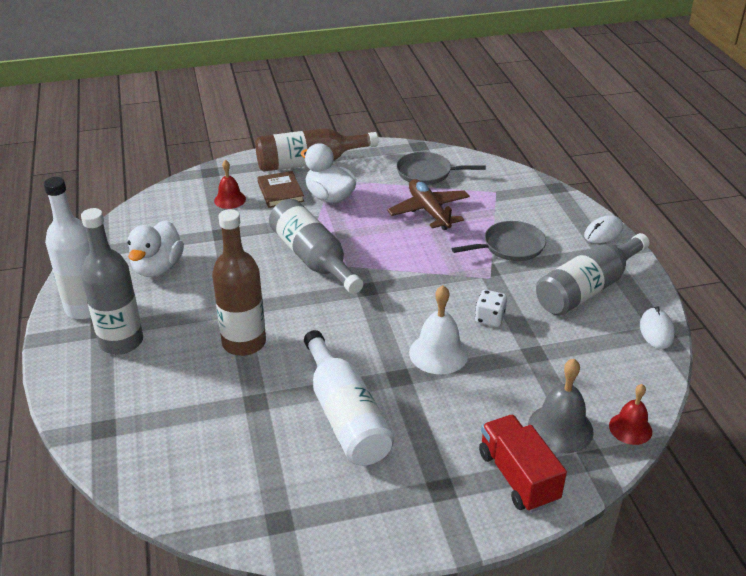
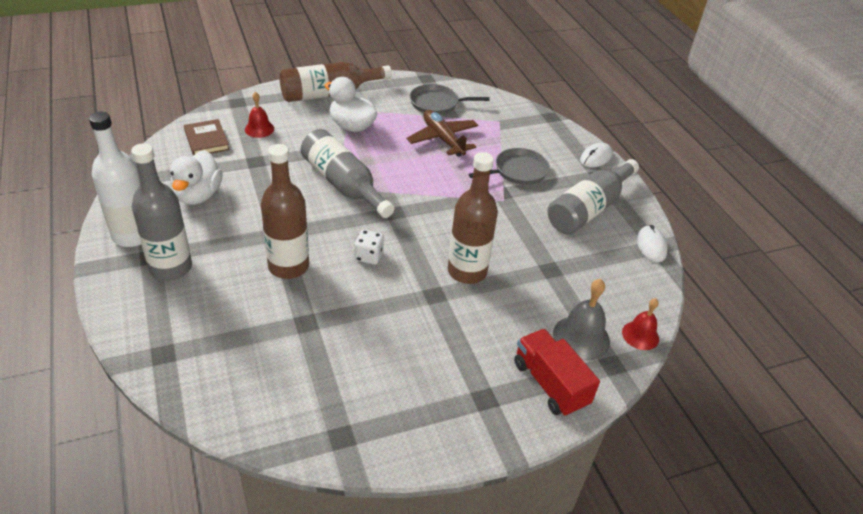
camera: 10 degrees left, 5 degrees up
brown book [258,171,304,208] -> brown book moved to [184,119,230,155]
white bottle [304,330,394,465] -> none
white bell [409,285,468,374] -> brown bottle [448,152,498,284]
white dice [475,290,507,327] -> white dice moved to [354,230,384,265]

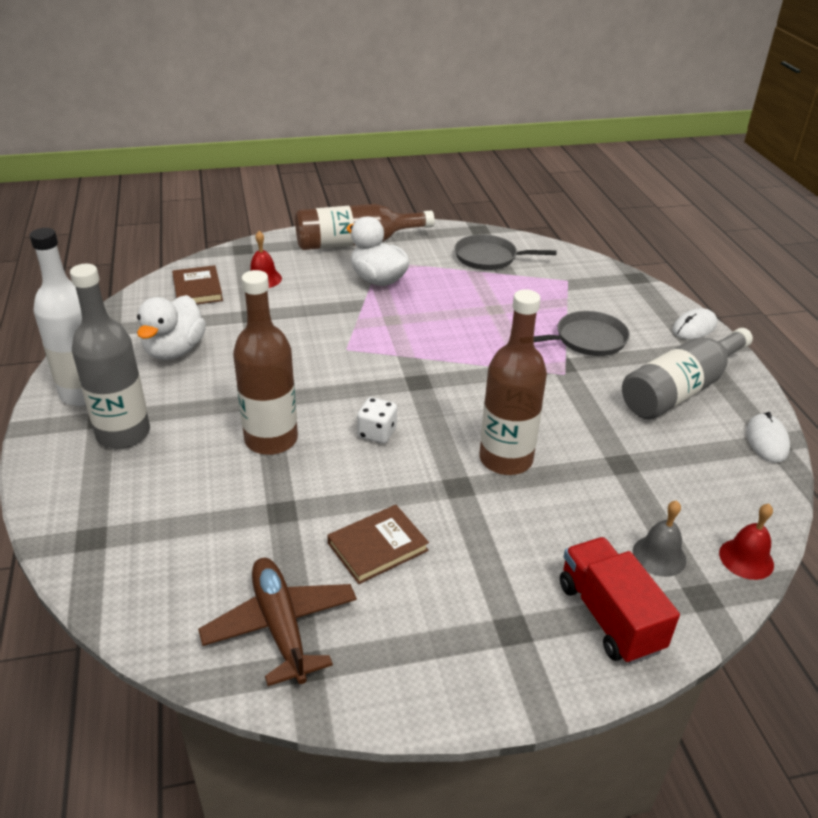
camera: 10 degrees right, 5 degrees down
grey bottle [301,129,394,218] -> none
brown plane [407,110,478,157] -> brown plane moved to [198,558,357,686]
grey bell [553,279,610,361] -> grey bell [633,500,687,577], size x0.66
none -> brown book [327,505,429,584]

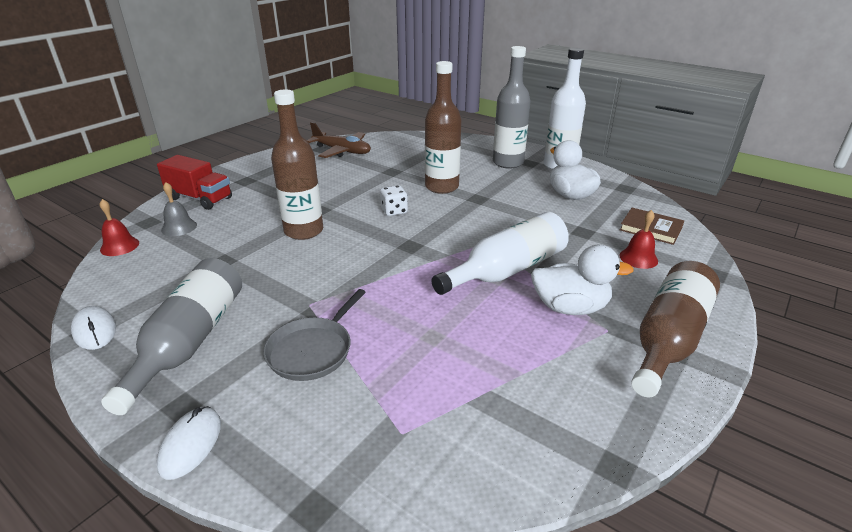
camera: 140 degrees right, 5 degrees down
brown book [327,505,429,584] -> none
grey pan [455,234,557,270] -> none
none -> white bottle [432,212,569,295]

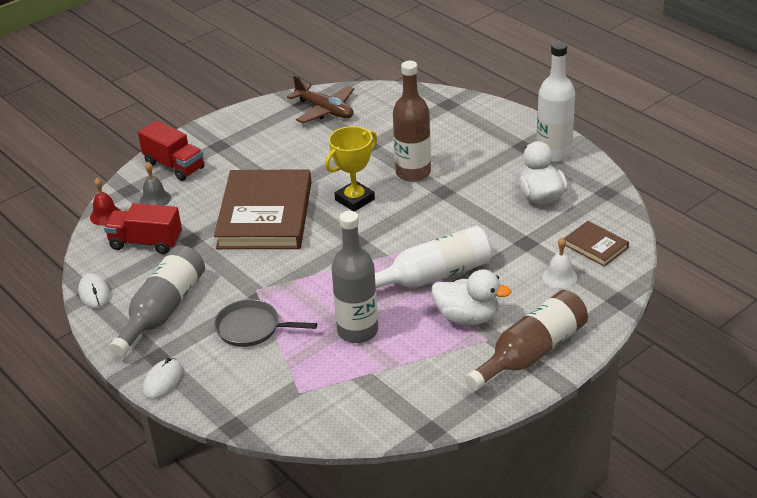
camera: 15 degrees right, 5 degrees up
grey pan [263,289,366,381] -> grey pan turned 60 degrees clockwise [214,299,317,347]
brown bottle [271,89,323,240] -> brown book [214,169,312,249]
white dice [380,185,408,216] -> yellow trophy [325,126,377,212]
grey bottle [493,46,531,169] -> grey bottle moved to [331,211,378,343]
red bell [619,210,658,269] -> white bell [543,237,577,289]
none -> red truck [104,203,182,254]

